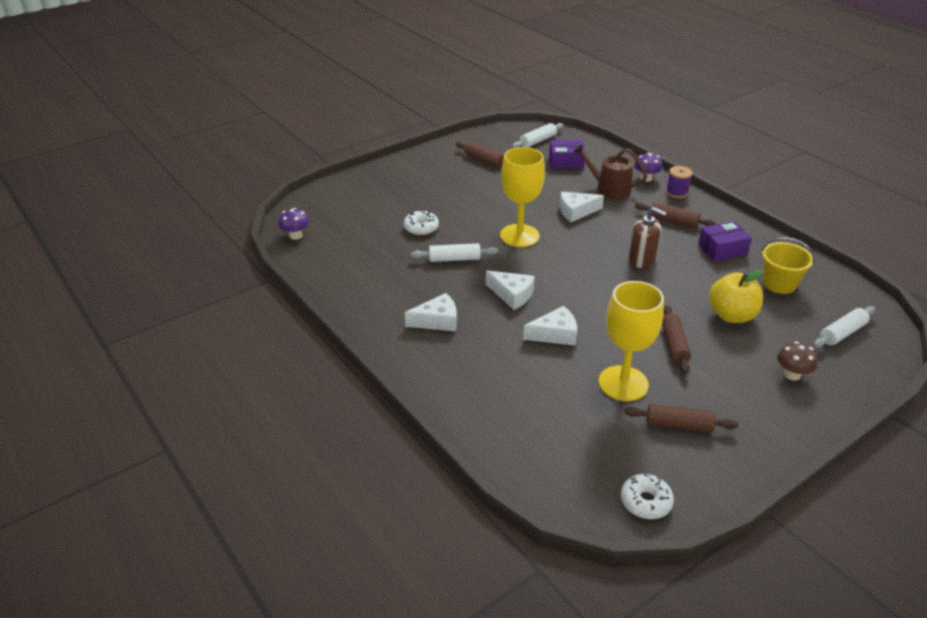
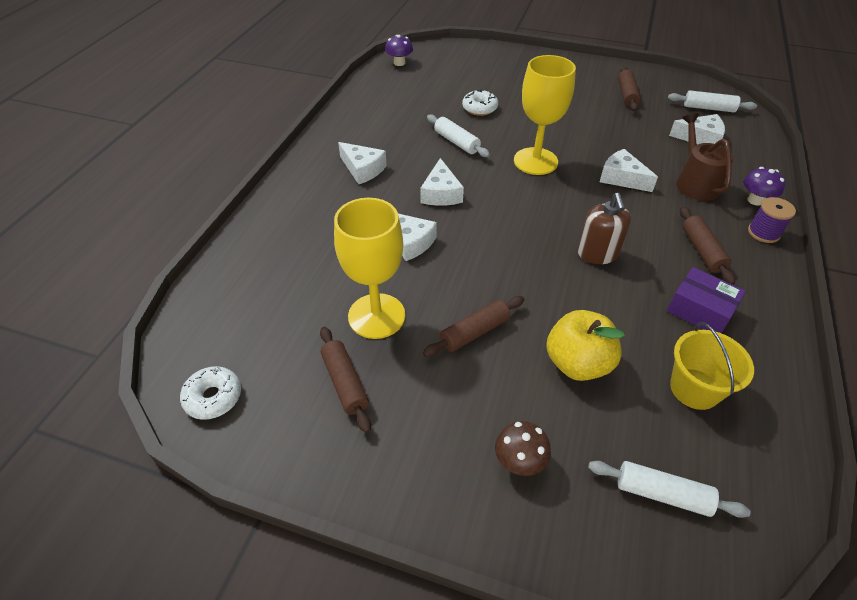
camera: 55 degrees right, 10 degrees up
purple box [549,140,585,168] -> white cheese [669,114,725,144]

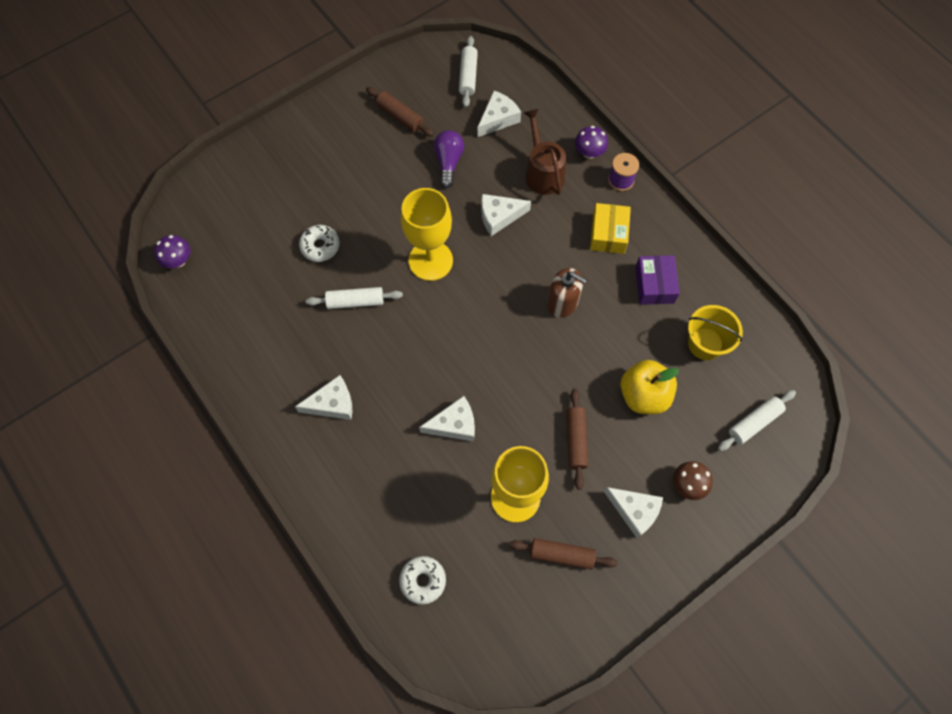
camera: 55 degrees left, 20 degrees up
white donut [180,366,241,420] -> white donut moved to [399,556,446,605]
white cheese [420,158,464,206] -> white cheese moved to [604,487,663,538]
purple box [667,267,746,333] -> purple box turned 75 degrees counterclockwise [635,255,680,305]
white rolling pin [668,90,757,112] -> white rolling pin turned 45 degrees counterclockwise [459,36,478,108]
brown watering can [676,113,734,201] -> brown watering can turned 45 degrees clockwise [524,109,566,195]
brown rolling pin [680,207,735,285] -> yellow box [590,203,631,254]
none -> purple light bulb [434,130,464,188]

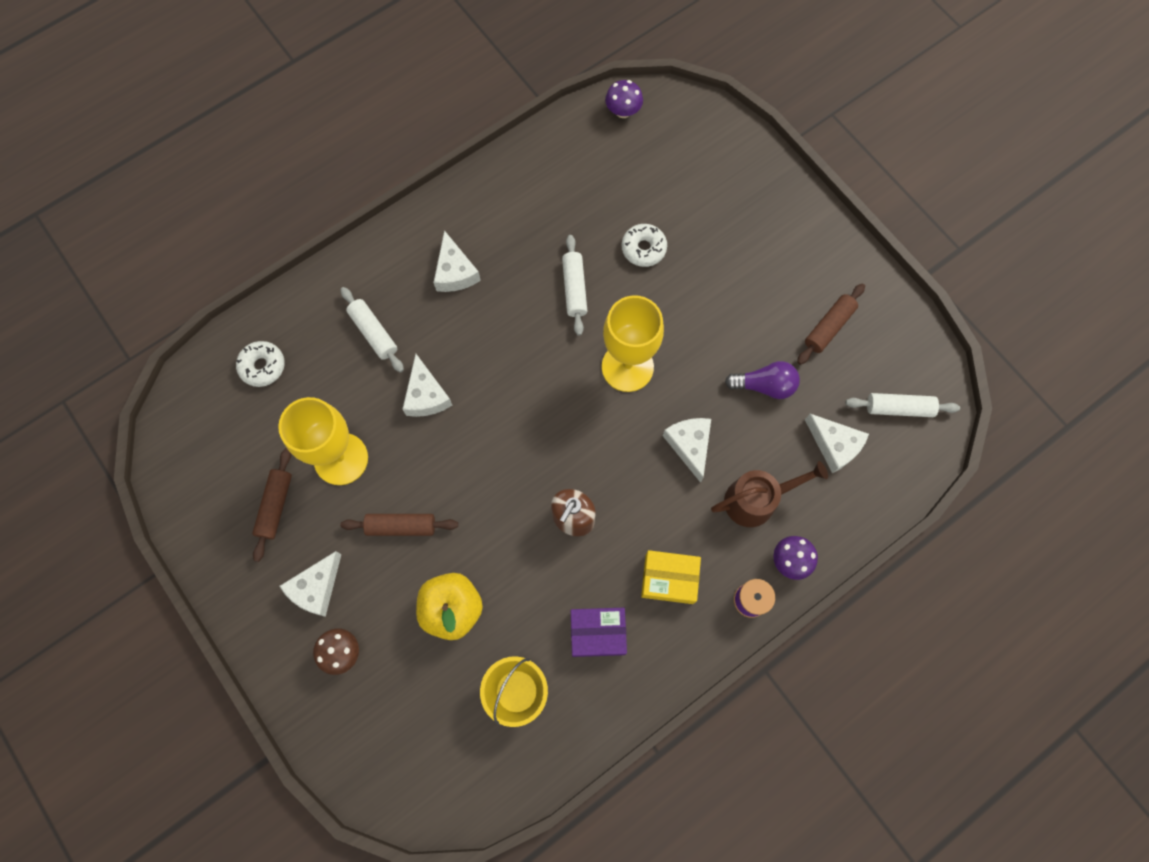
camera: 90 degrees right, 5 degrees up
white rolling pin [718,390,796,451] -> white rolling pin moved to [340,287,404,373]

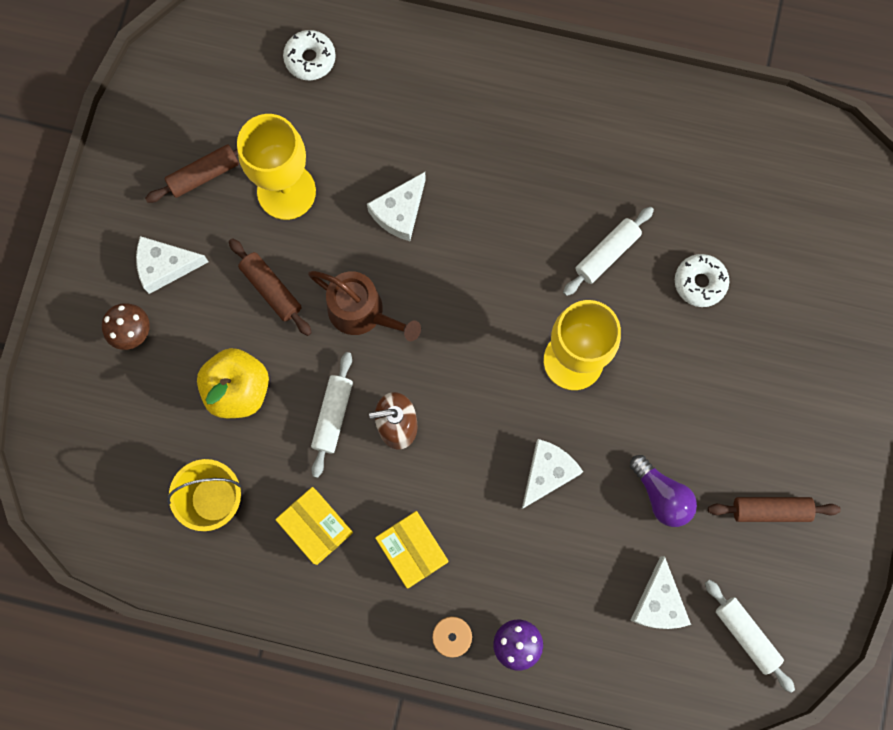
camera: 50 degrees right, 5 degrees up
white rolling pin [340,287,404,373] -> white rolling pin moved to [311,352,353,478]
white cheese [433,230,481,292] -> none
purple box [571,608,627,657] -> yellow box [275,487,353,565]
purple mushroom [605,80,643,118] -> none
brown watering can [711,461,828,527] -> brown watering can moved to [308,271,421,341]

